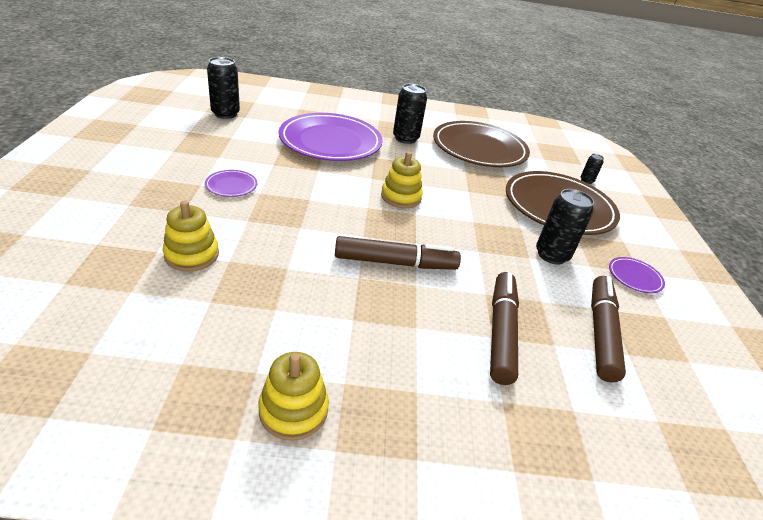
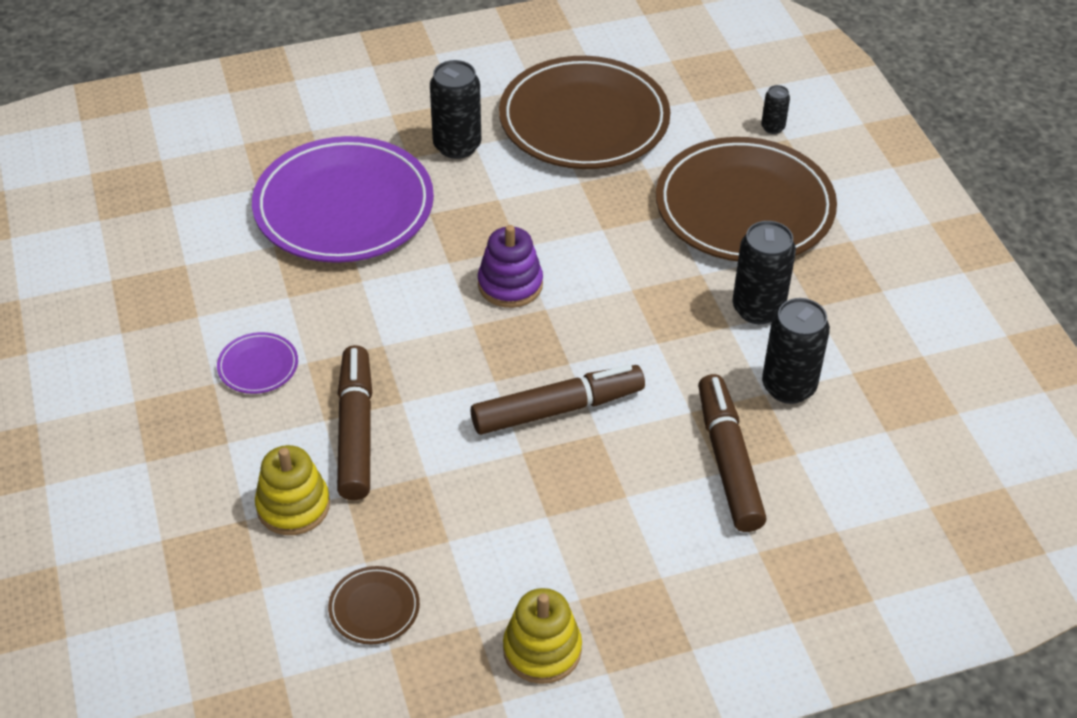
camera: 15 degrees left, 10 degrees up
black can [207,57,240,119] -> black can moved to [762,298,830,404]
yellow stacking toy [381,151,423,208] -> purple stacking toy [478,225,543,308]
brown marker [591,276,626,383] -> brown marker moved to [337,345,372,500]
purple plate [609,257,665,293] -> none
none -> brown plate [328,566,420,644]

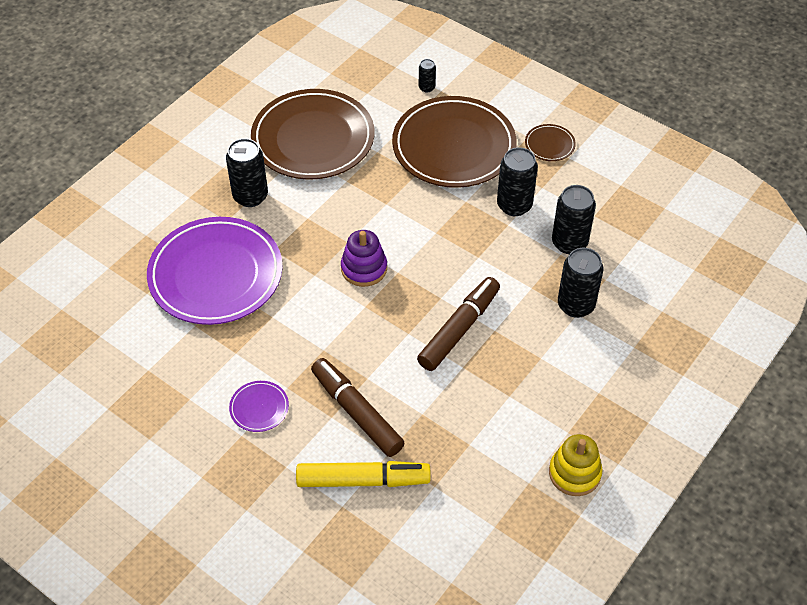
camera: 35 degrees left, 5 degrees up
yellow stacking toy [255,445,330,535] -> yellow marker [296,461,431,487]
brown plate [328,566,420,644] -> brown plate moved to [525,124,576,161]
brown marker [698,374,766,532] -> black can [558,248,604,318]

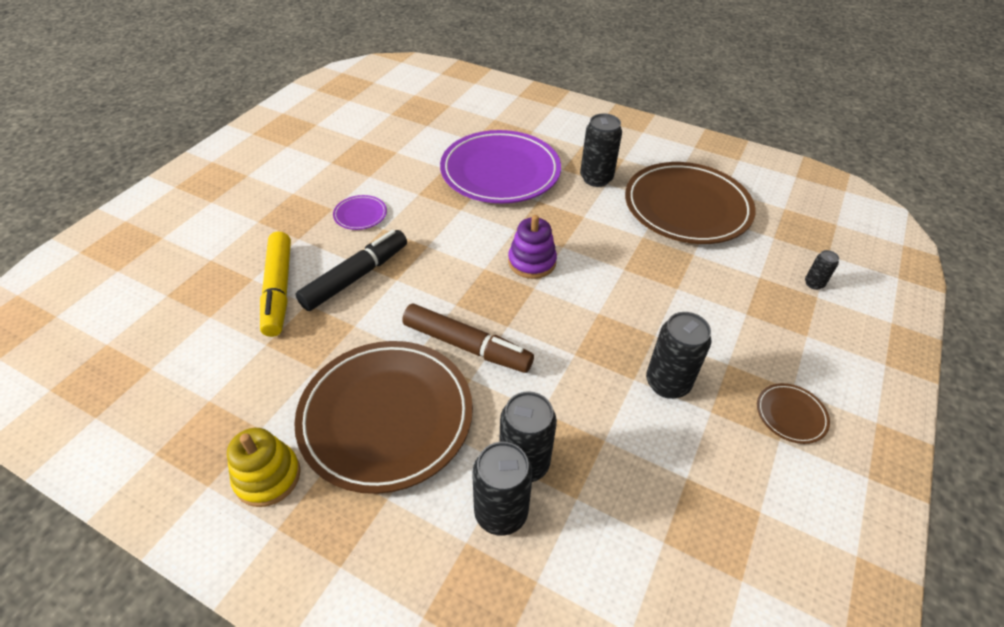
camera: 80 degrees right, 5 degrees down
brown marker [311,358,404,457] -> black marker [296,230,407,311]
brown plate [392,96,517,188] -> brown plate moved to [294,341,473,494]
black can [552,185,596,254] -> black can moved to [472,442,533,536]

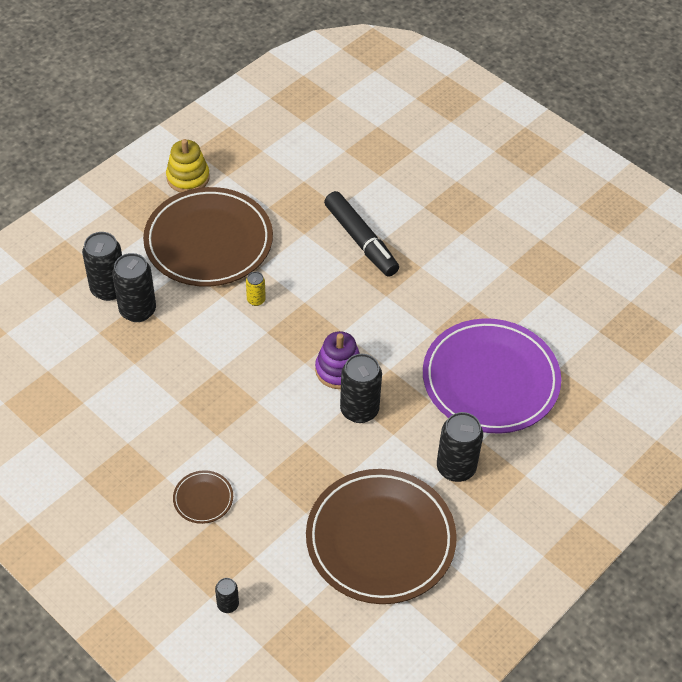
camera: 105 degrees right, 5 degrees up
yellow marker [260,232,291,337] -> none
purple plate [333,195,387,230] -> none
brown marker [402,304,534,373] -> yellow can [246,272,266,306]
black can [646,312,712,399] -> black can moved to [340,354,382,423]
brown plate [757,383,830,444] -> brown plate moved to [173,470,233,524]

